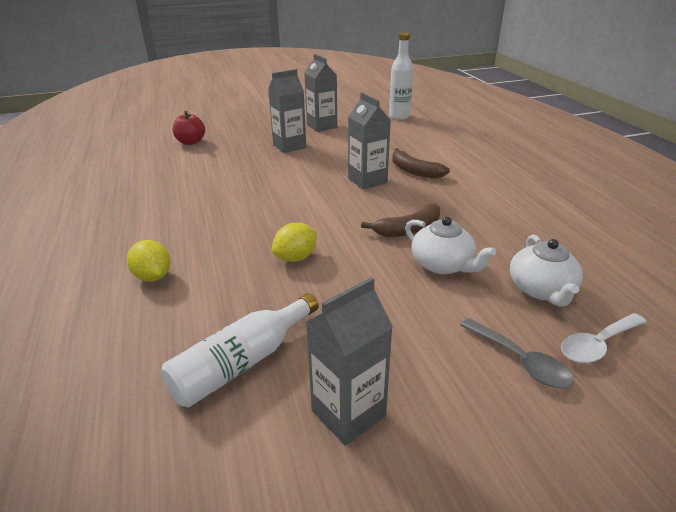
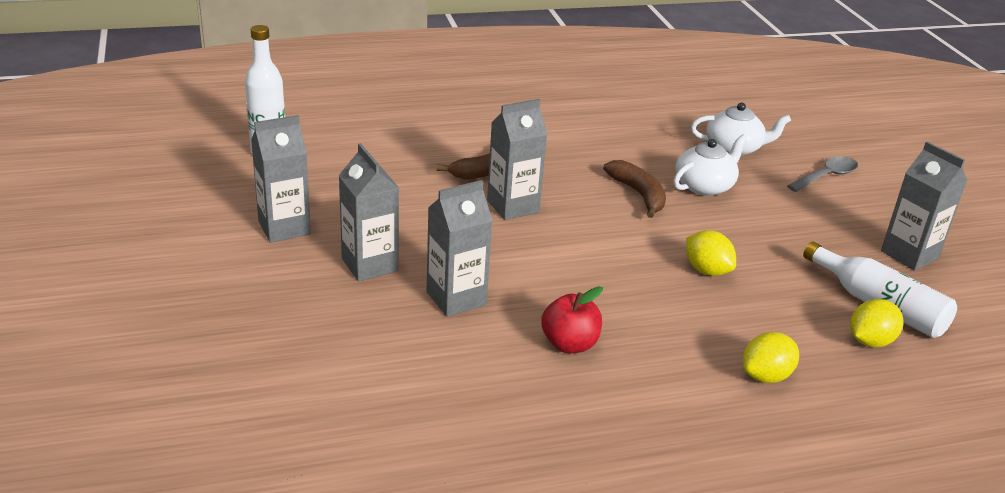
camera: 90 degrees left, 0 degrees up
red apple [173,111,205,145] -> red apple moved to [541,286,603,353]
white spoon [561,313,647,363] -> none
none -> grey carton [427,180,493,317]
none -> yellow lemon [850,299,903,347]

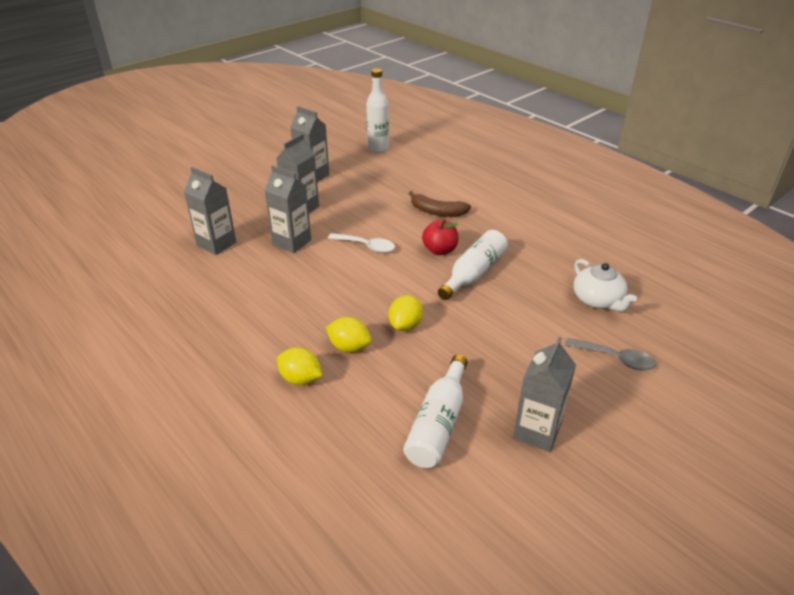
camera: 65 degrees right, 5 degrees up
grey carton [487,99,547,220] -> grey carton moved to [184,167,236,255]
red apple [541,286,603,353] -> red apple moved to [422,219,458,255]
brown banana [603,160,666,218] -> white bottle [438,230,508,300]
white teapot [673,134,748,196] -> none
yellow lemon [850,299,903,347] -> yellow lemon moved to [326,317,371,352]
none -> white spoon [328,233,395,253]

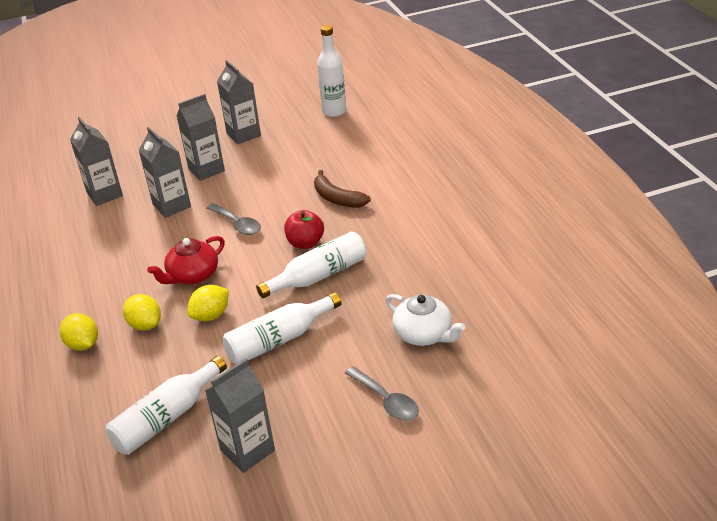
camera: 25 degrees right, 0 degrees up
white spoon [328,233,395,253] -> grey spoon [206,203,261,235]
white teapot [573,259,637,312] -> white teapot turned 45 degrees counterclockwise [386,294,465,346]
none -> red teapot [147,236,225,284]
none -> white bottle [223,292,341,364]

